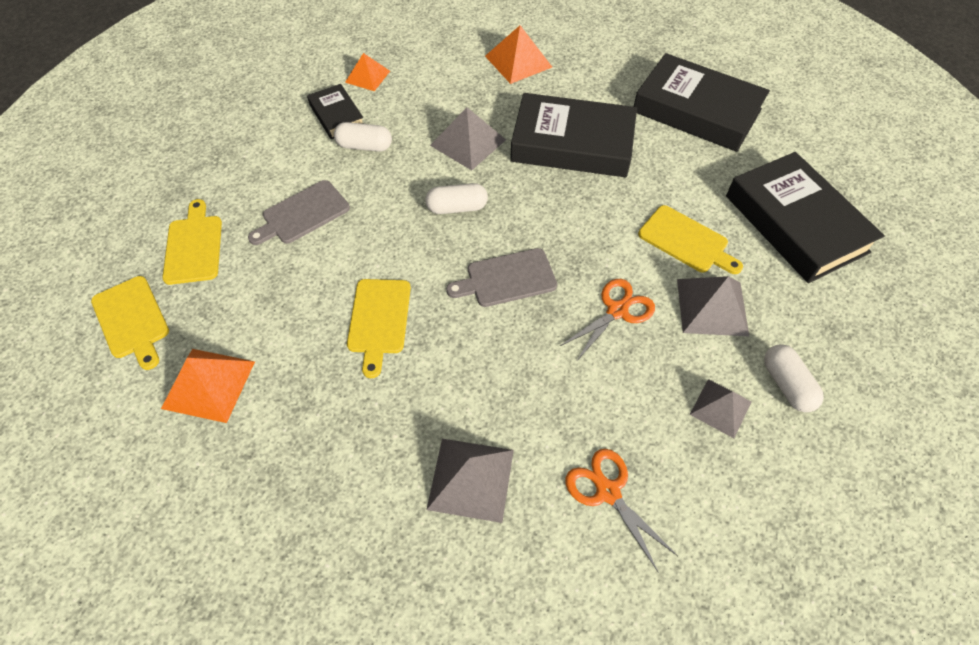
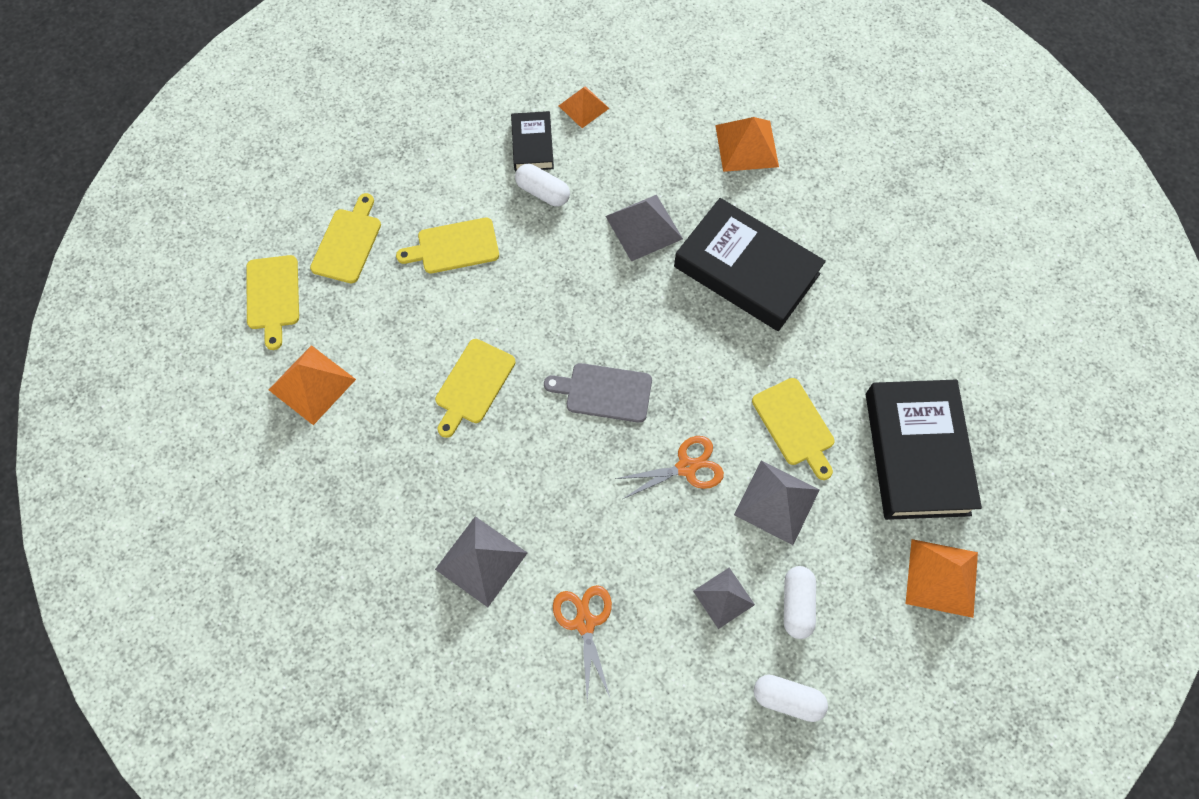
camera: 25 degrees right, 10 degrees up
grey cutting board [248,180,350,245] -> yellow cutting board [396,218,499,273]
white capsule [425,183,488,214] -> white capsule moved to [754,675,828,722]
black book [634,53,770,152] -> none
none -> orange pyramid [906,539,978,618]

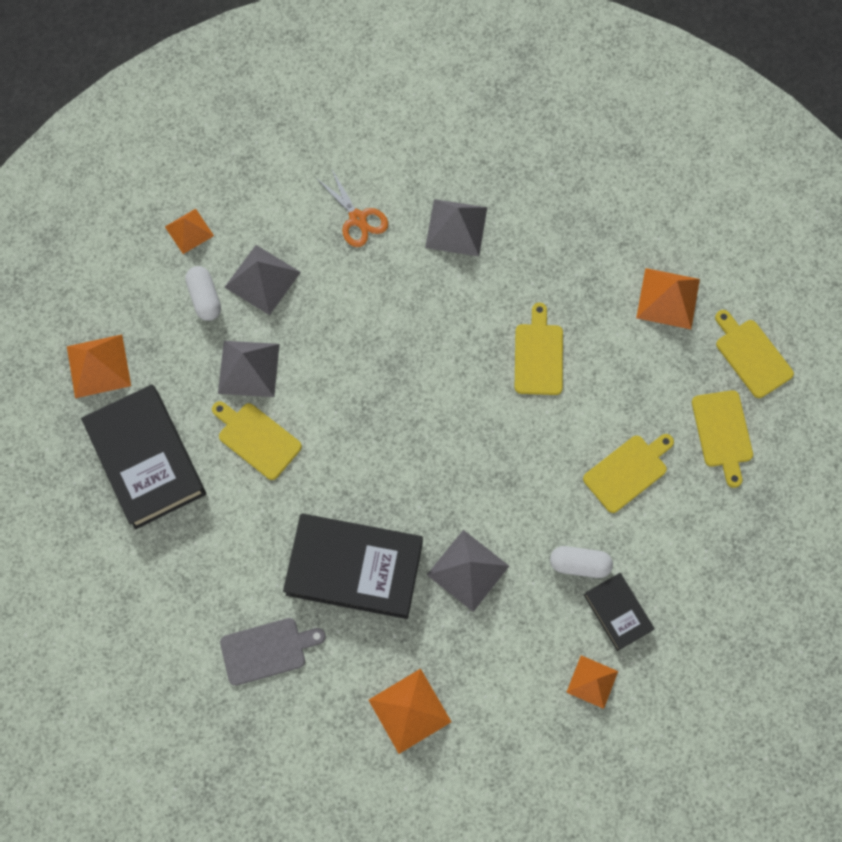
camera: 155 degrees right, 5 degrees up
grey cutting board [544,363,652,423] -> grey cutting board moved to [220,618,326,686]
orange scissors [615,436,724,499] -> none
grey pyramid [693,567,755,629] -> grey pyramid [224,245,301,315], size x1.51
white capsule [754,675,828,722] -> orange pyramid [165,209,214,254]

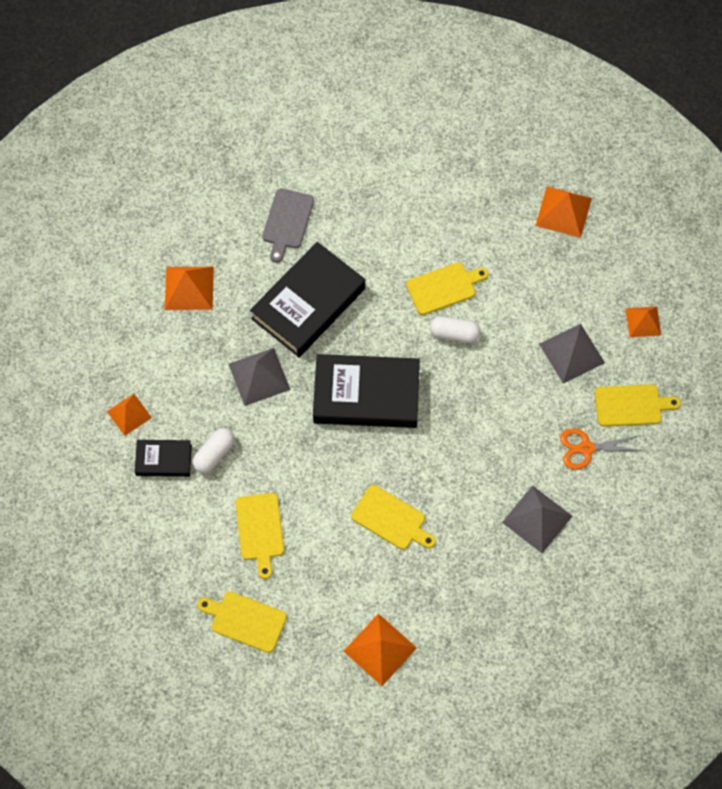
camera: 120 degrees right, 5 degrees down
black book [81,385,206,529] -> black book moved to [313,354,420,428]
white capsule [185,266,221,321] -> white capsule moved to [430,316,481,343]
grey pyramid [218,341,280,397] -> none
yellow cutting board [715,310,794,398] -> yellow cutting board moved to [595,384,681,427]

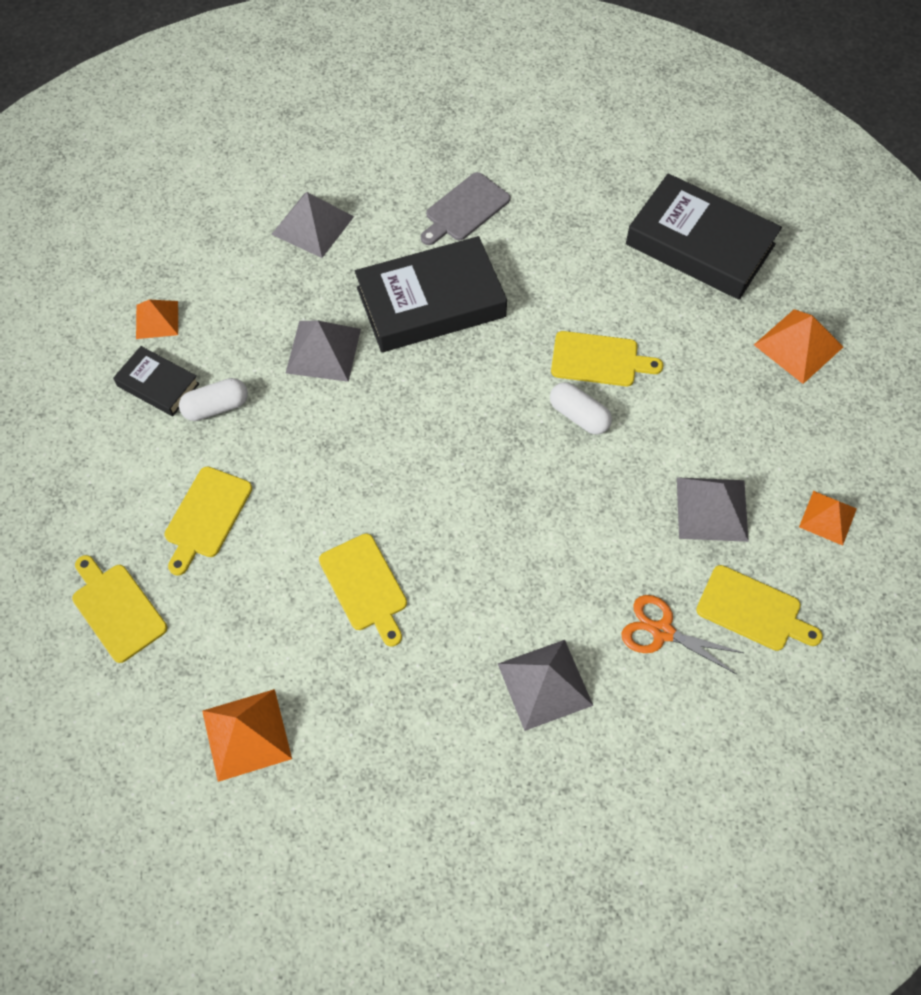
camera: 30 degrees right, 5 degrees down
orange pyramid [165,267,214,310] -> grey pyramid [271,192,354,258]
black book [313,354,420,428] -> black book moved to [626,173,782,300]

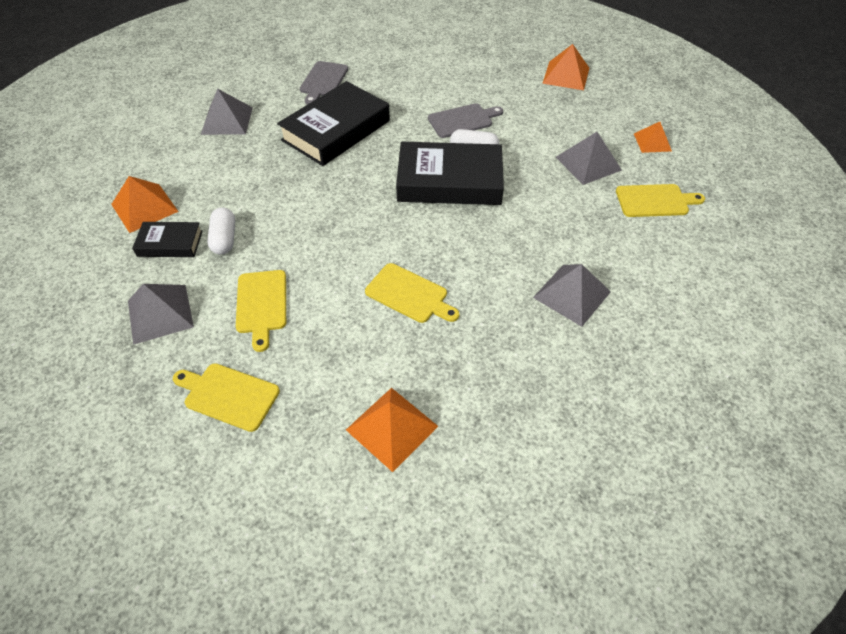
camera: 30 degrees left, 10 degrees down
orange pyramid [136,300,178,339] -> orange pyramid [111,176,179,233], size x1.51
white capsule [179,378,248,421] -> white capsule turned 45 degrees counterclockwise [207,207,235,255]
grey pyramid [286,320,361,382] -> grey pyramid moved to [128,284,194,345]
yellow cutting board [551,331,663,386] -> grey cutting board [428,103,503,138]
orange scissors [621,595,744,674] -> none
black book [626,173,782,300] -> black book moved to [396,142,504,205]

